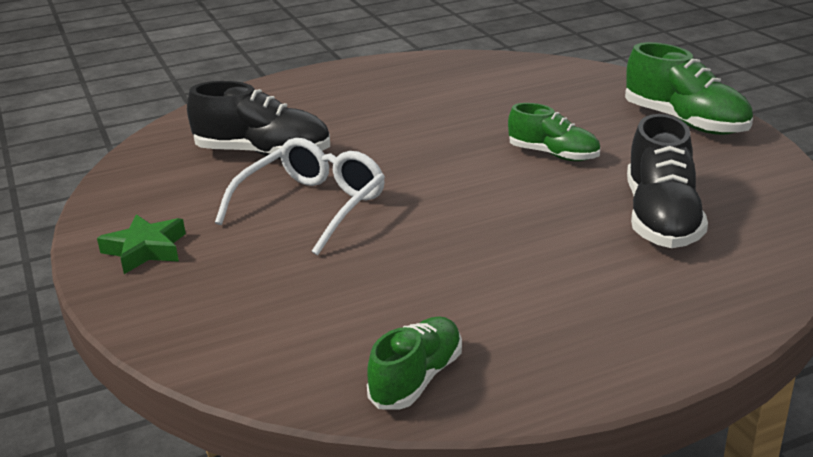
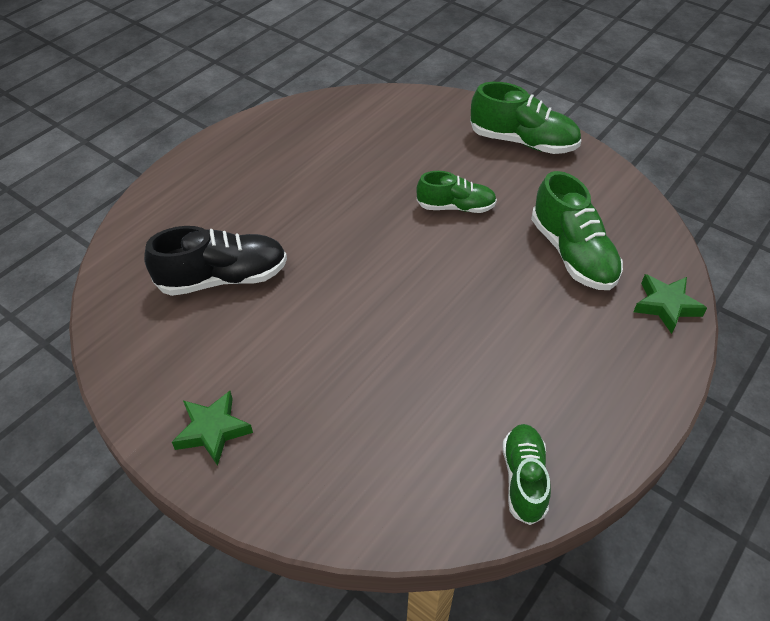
camera: 30 degrees left, 20 degrees up
white glasses [215,138,385,256] -> none
black shoe [627,114,708,248] -> green shoe [531,171,623,290]
none -> green star [634,274,707,334]

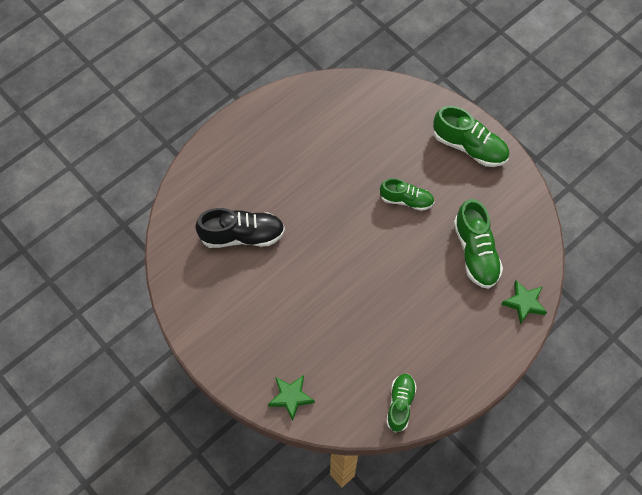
camera: 10 degrees right, 15 degrees up
green star [172,391,253,466] -> green star moved to [268,375,315,421]

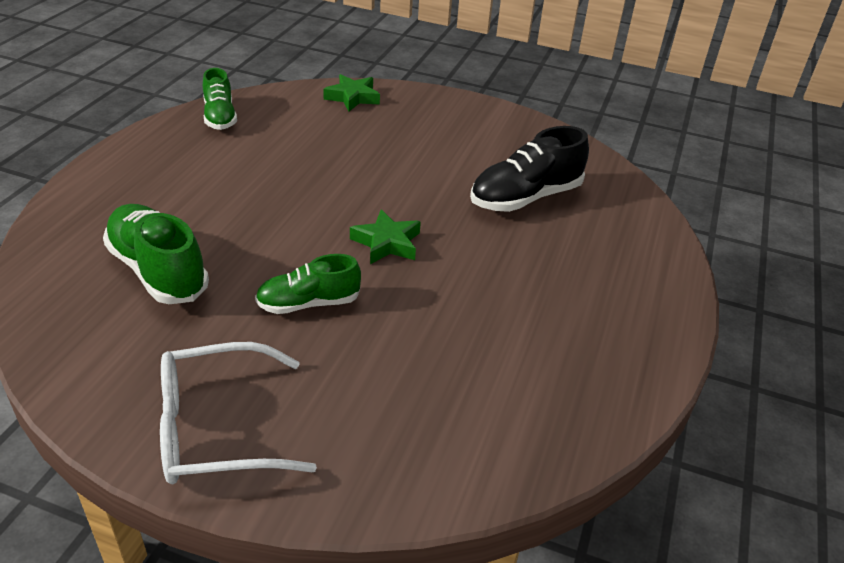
camera: 150 degrees right, 25 degrees down
green shoe [433,106,509,167] -> white glasses [160,342,317,484]
green star [501,280,547,324] -> green star moved to [350,209,421,264]

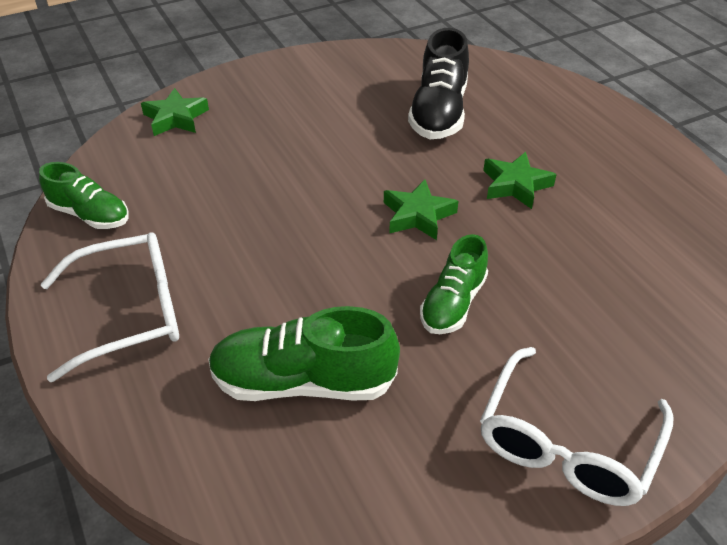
camera: 45 degrees left, 5 degrees up
none -> white glasses [41,232,179,382]
none -> green star [483,152,557,209]

